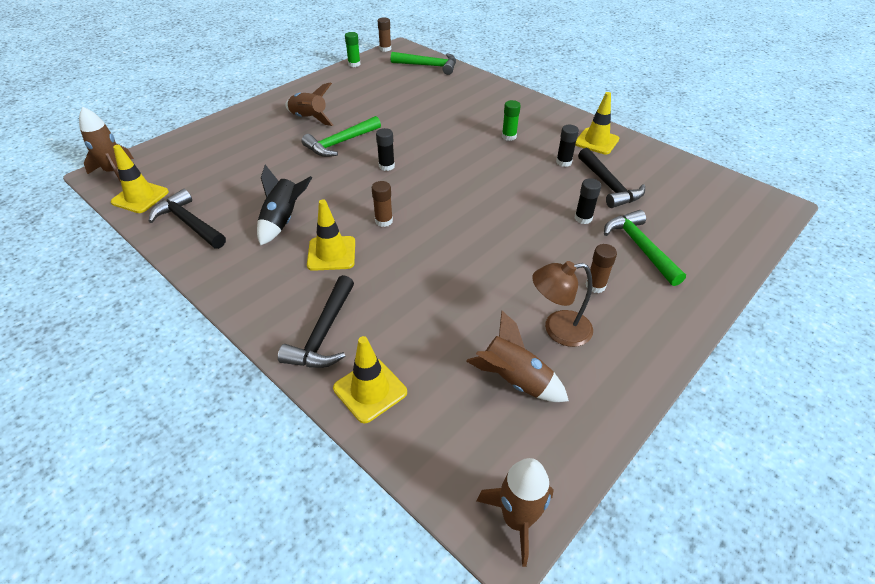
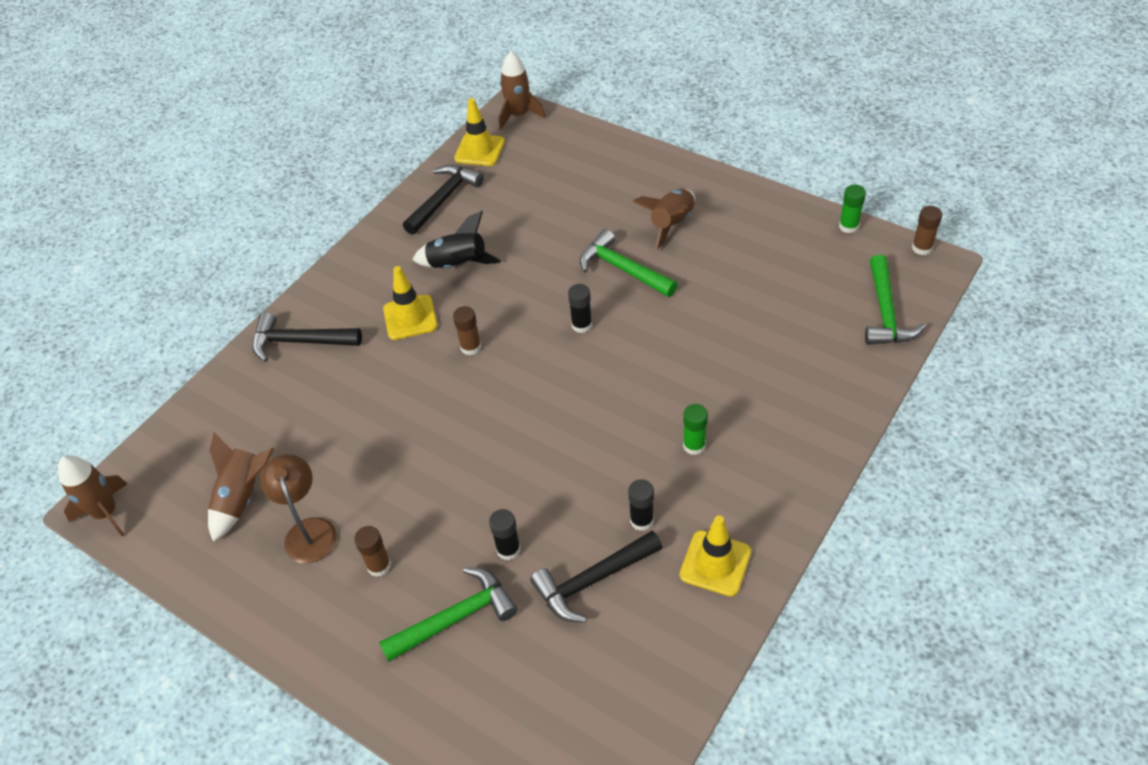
camera: 85 degrees right, 5 degrees up
yellow traffic cone [333,336,407,423] -> none

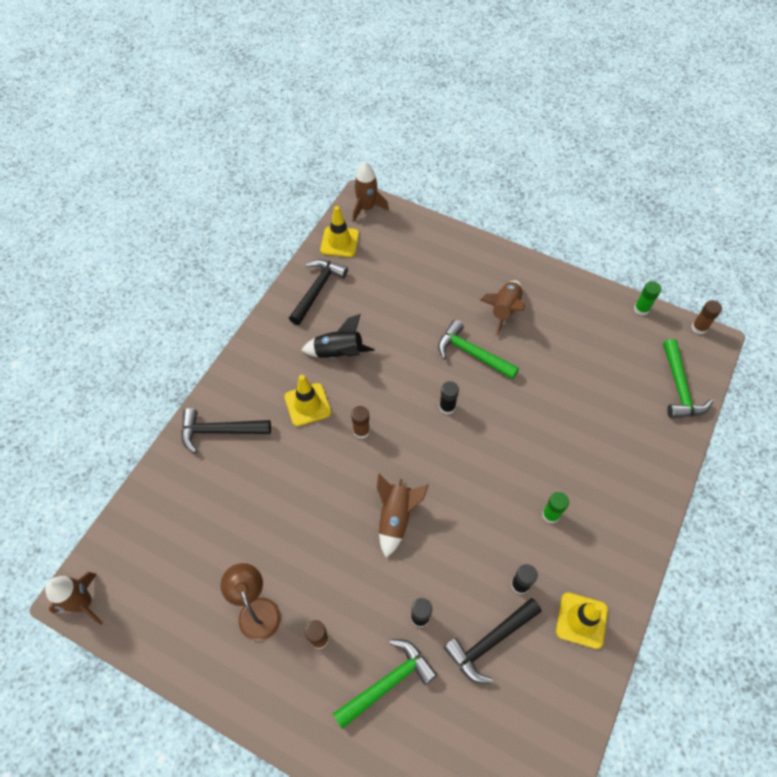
camera: 10 degrees left, 10 degrees up
brown rocket [208,432,274,542] -> brown rocket moved to [377,473,429,558]

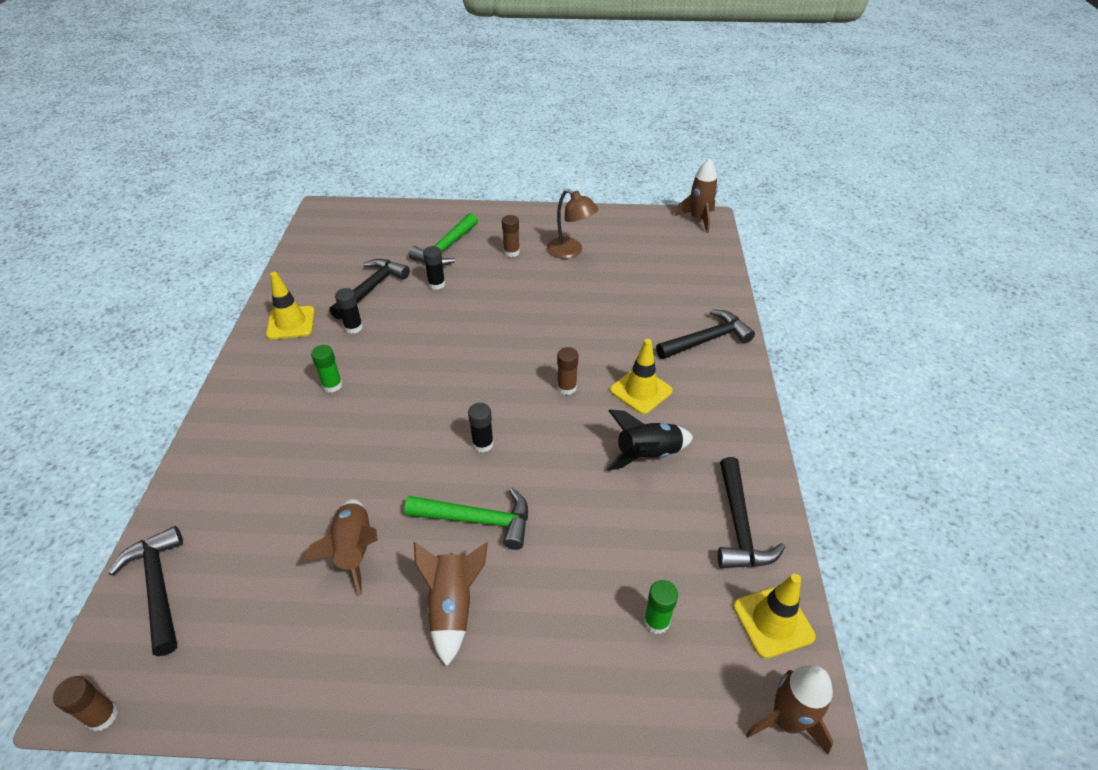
camera: 155 degrees right, 15 degrees down
brown rocket [377,473,429,558] -> brown rocket moved to [304,499,378,596]
green glue stick [634,281,661,316] -> green glue stick moved to [644,580,678,634]
green hammer [663,339,713,418] -> black hammer [108,526,183,656]

